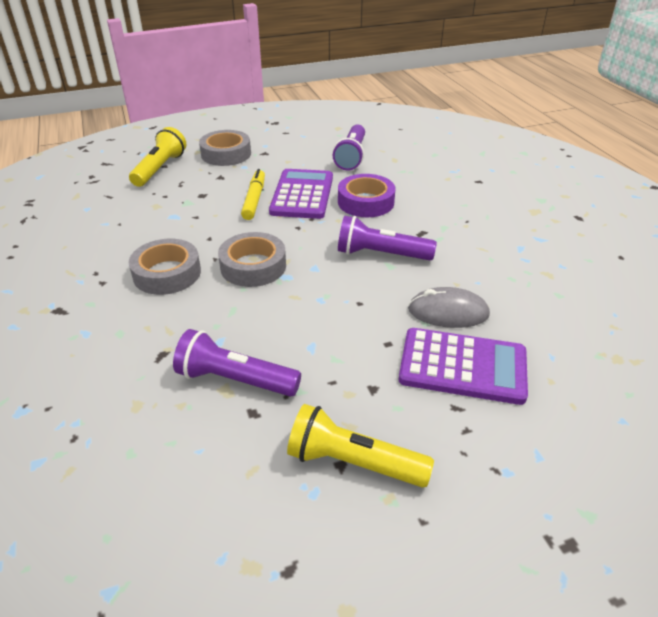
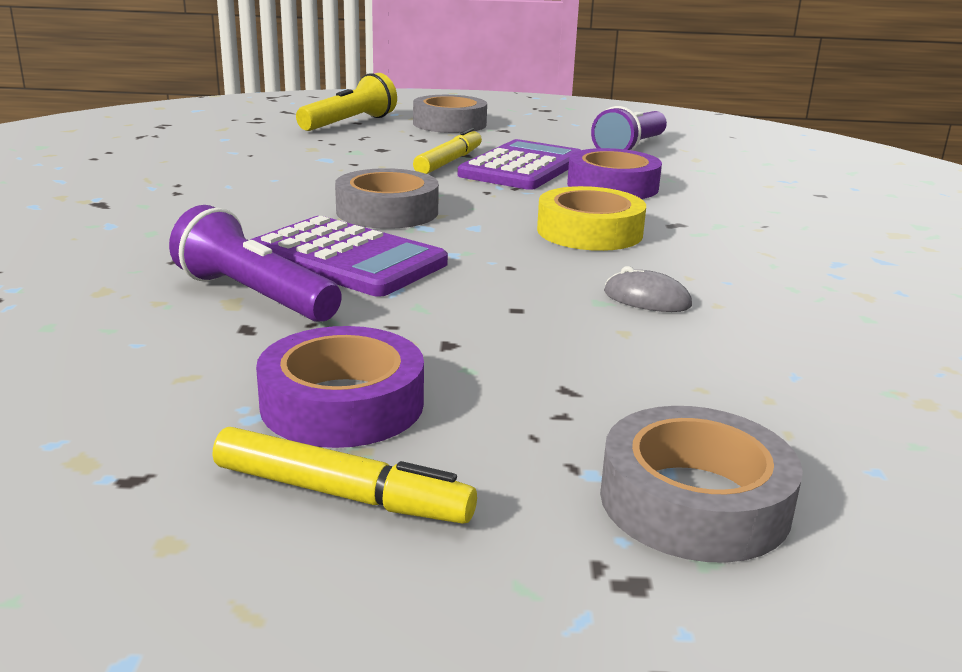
camera: 20 degrees right, 15 degrees down
grey tape [129,239,201,295] -> grey tape moved to [600,406,803,563]
yellow flashlight [287,404,434,488] -> purple tape [256,326,424,448]
purple flashlight [338,216,437,260] -> yellow tape [537,186,646,251]
purple calculator [399,328,528,405] -> purple calculator moved to [250,216,448,297]
grey mouse [408,287,490,328] -> grey mouse [604,266,692,312], size x0.64
none -> yellow marker [213,427,477,524]

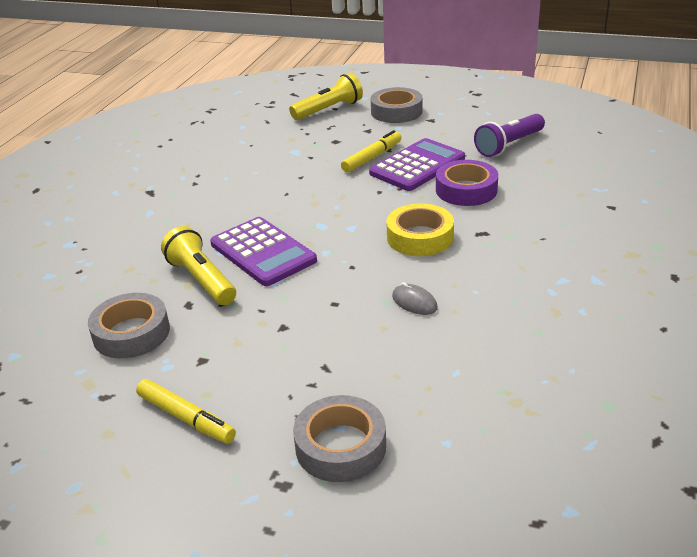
camera: 20 degrees right, 10 degrees up
purple flashlight [169,205,342,322] -> yellow flashlight [161,226,236,305]
purple tape [256,326,424,448] -> none
grey tape [335,168,439,229] -> grey tape moved to [88,293,170,359]

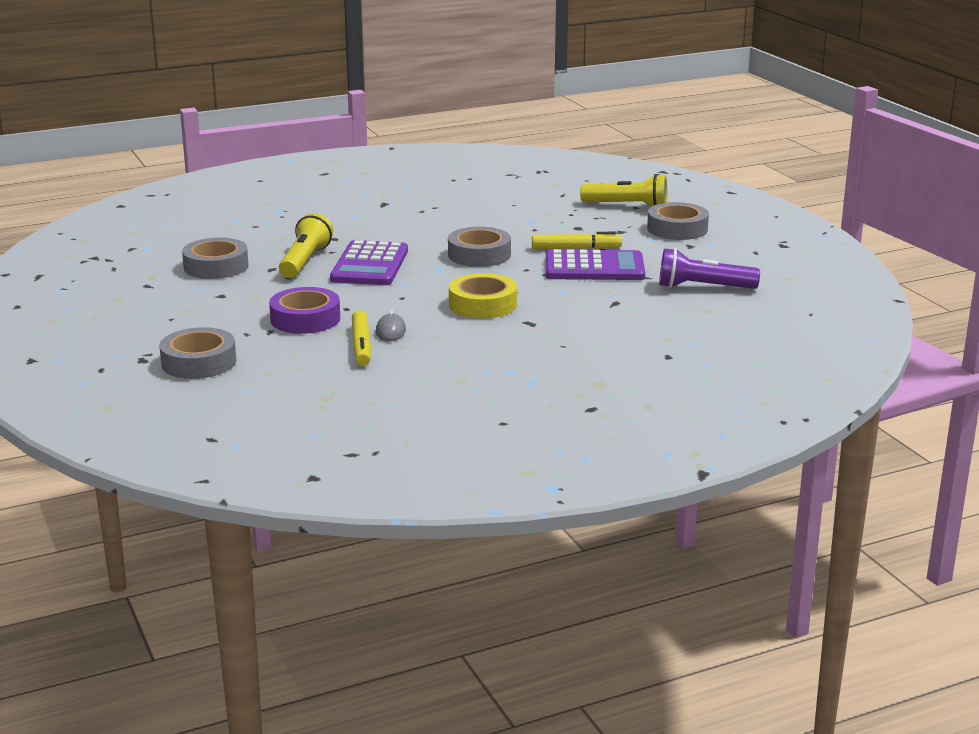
camera: 45 degrees right, 10 degrees down
yellow marker [136,379,236,444] -> yellow marker moved to [352,310,371,366]
purple tape [436,160,498,206] -> purple tape moved to [269,287,340,334]
none -> grey tape [448,227,511,267]

